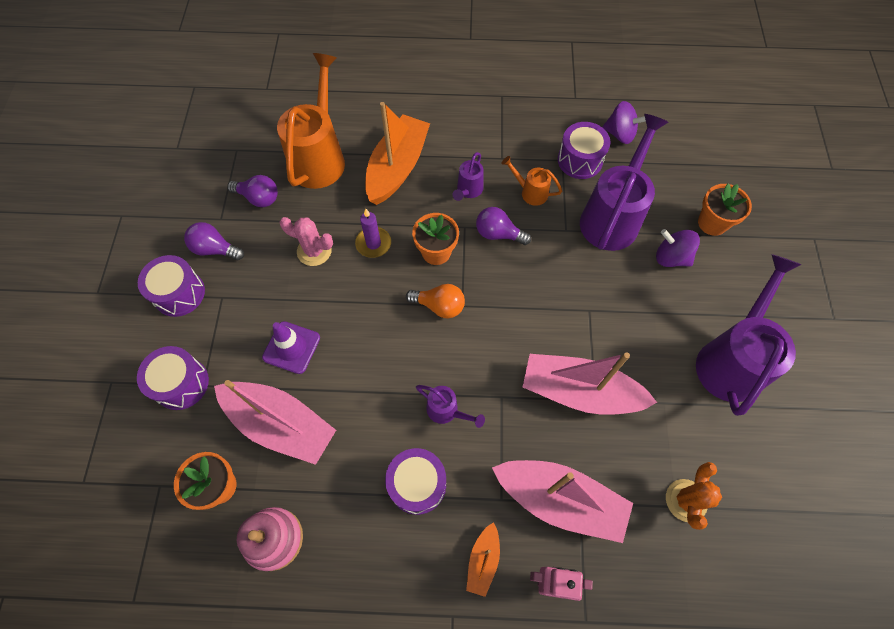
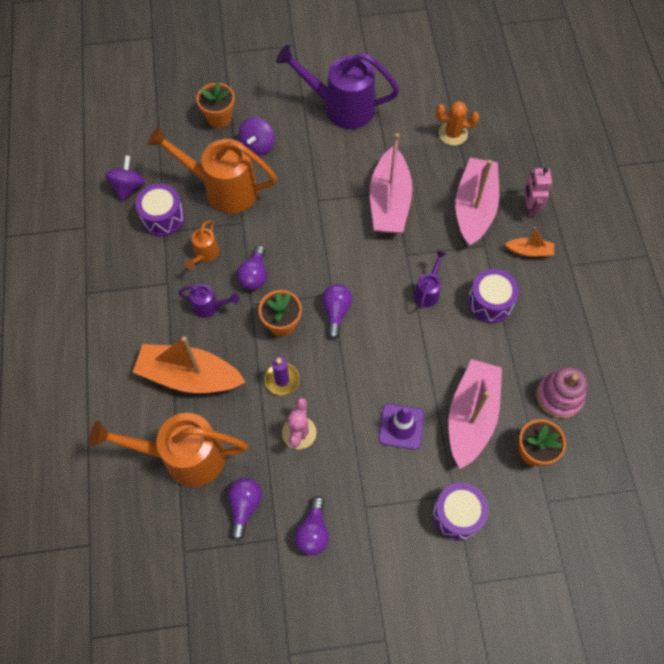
camera: 100 degrees left, 0 degrees up
purple drum [138,255,205,317] -> none
orange light bulb [406,284,465,318] -> purple light bulb [322,284,352,339]
purple watering can [580,114,668,251] -> orange watering can [147,126,277,213]

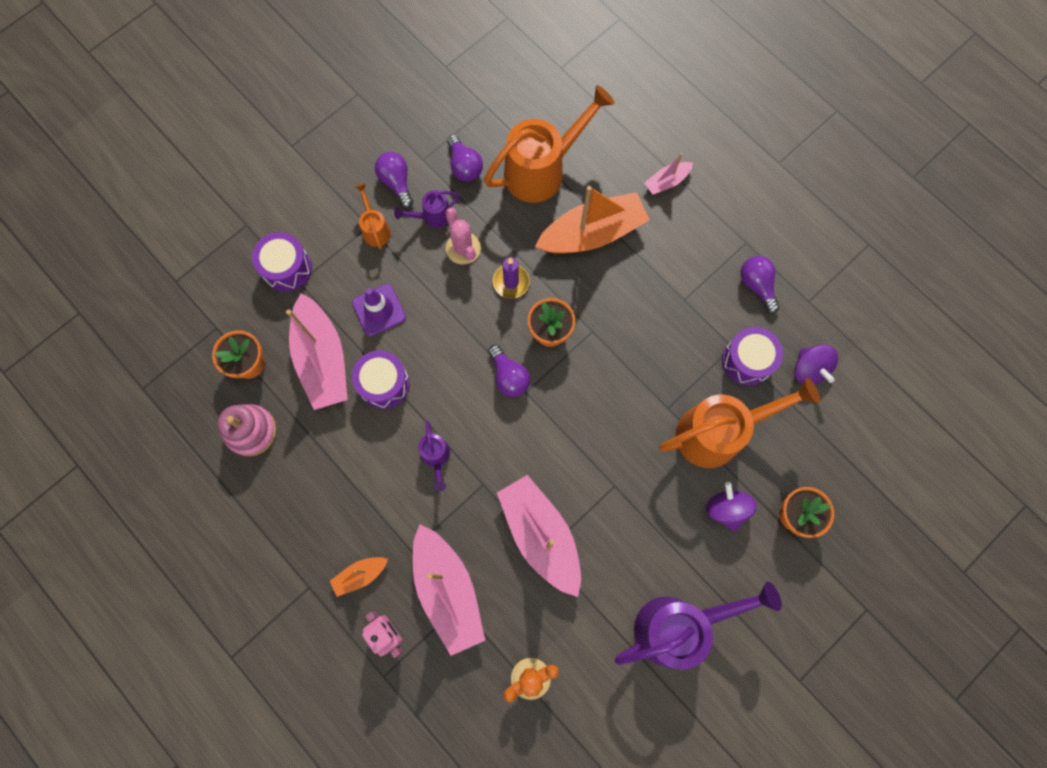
camera: 145 degrees right, 10 degrees up
purple watering can [178,284,239,318] -> purple watering can moved to [394,190,460,228]
orange watering can [185,220,219,269] -> orange watering can moved to [355,183,391,250]
purple light bulb [237,245,267,290] -> purple light bulb moved to [741,256,780,314]
purple drum [468,269,519,323] -> purple drum moved to [352,350,409,409]
none -> pink boat [645,153,693,195]

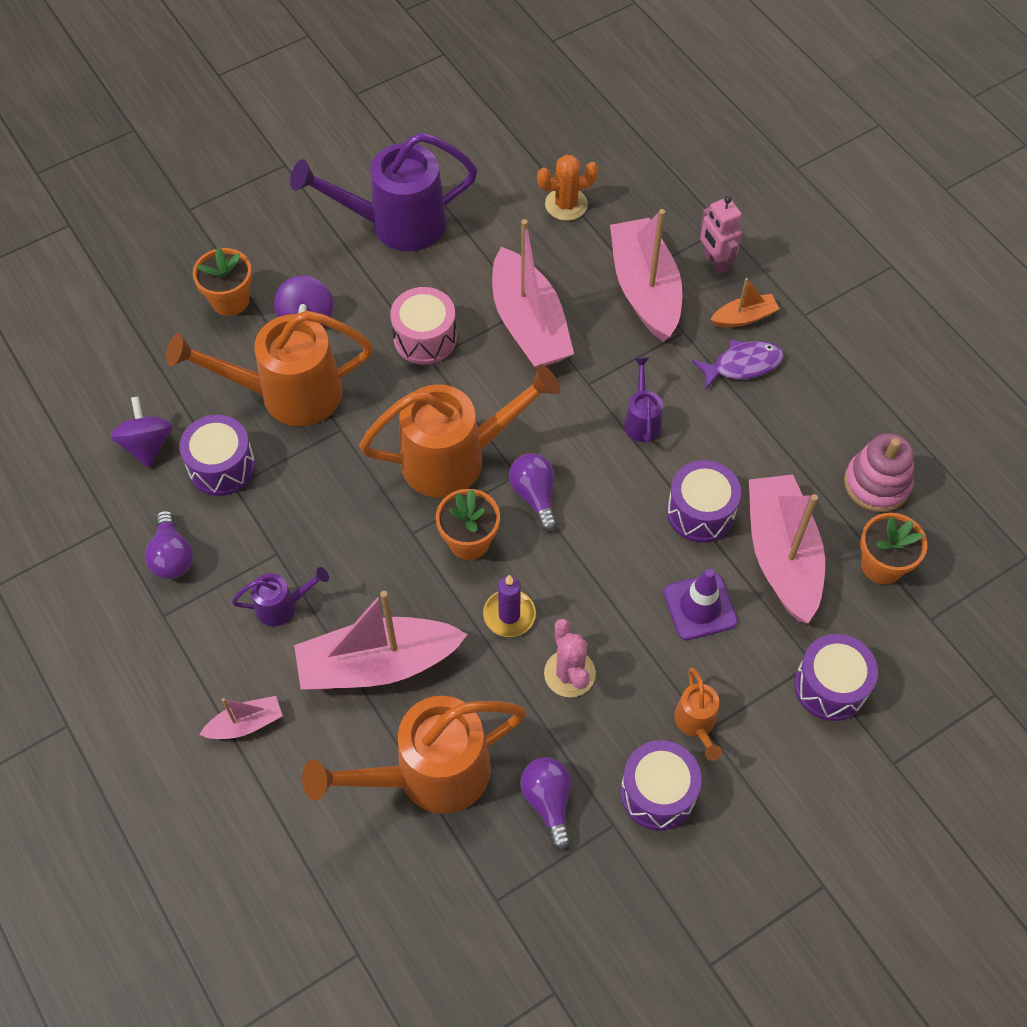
camera: 170 degrees left, 15 degrees down
purple light bulb [375,152,413,208] -> purple drum [621,740,702,830]
purple watering can [394,190,460,228] -> purple watering can moved to [232,567,329,626]
orange boat [535,186,650,254] -> pink boat [294,591,468,689]
none -> orange watering can [359,365,560,498]
none -> pink drum [390,287,457,365]
none -> purple fish [692,340,784,390]

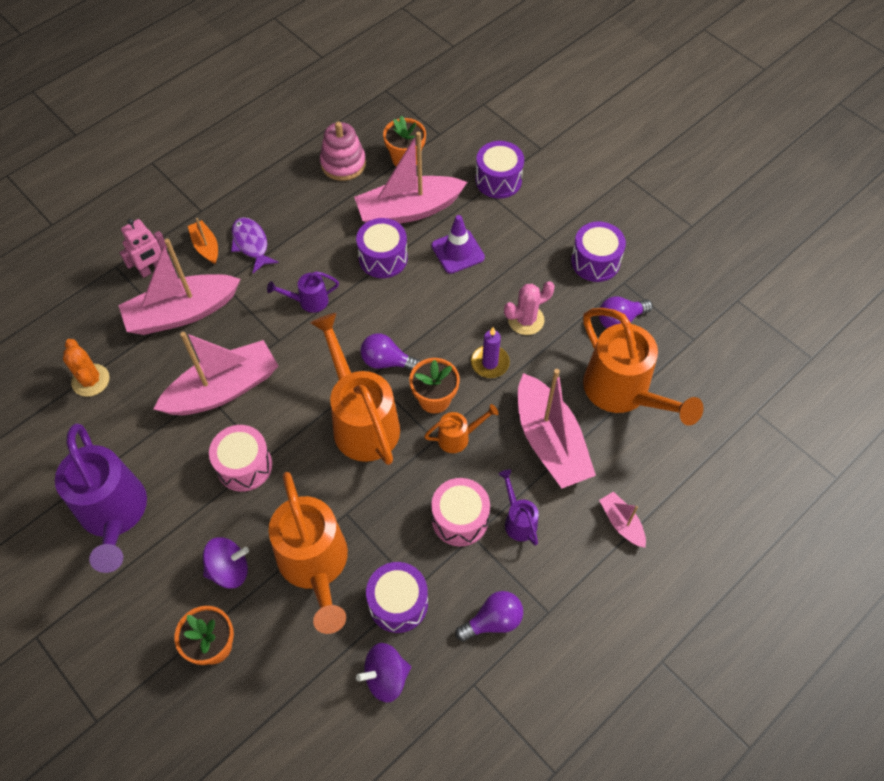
camera: 100 degrees left, 0 degrees up
purple light bulb [509,453,557,532] -> purple light bulb turned 45 degrees clockwise [360,333,421,371]
orange watering can [674,668,722,761] -> orange watering can moved to [424,404,499,453]
none -> pink drum [431,478,490,546]

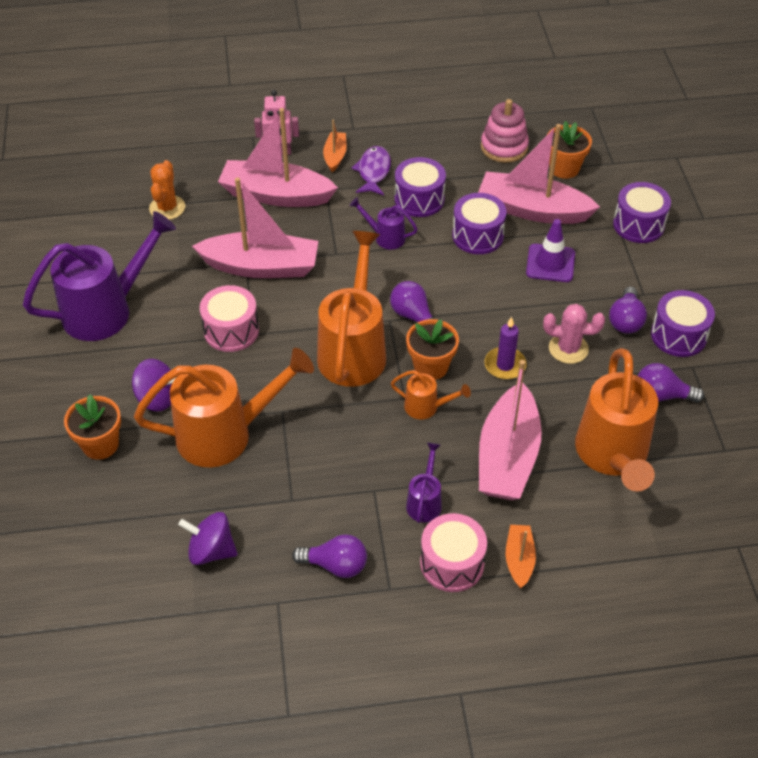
camera: 35 degrees right, 10 degrees down
purple watering can [55,423,147,573] -> purple watering can turned 135 degrees counterclockwise [23,211,176,341]
orange watering can [269,472,348,634] -> orange watering can turned 120 degrees counterclockwise [134,348,314,468]
purple drum [366,562,428,633] -> purple drum moved to [395,157,446,217]
pink drum [431,478,490,546] -> pink drum moved to [420,513,487,592]
pink boat [599,491,646,548] -> orange boat [506,525,536,588]
none -> purple light bulb [609,287,647,334]

